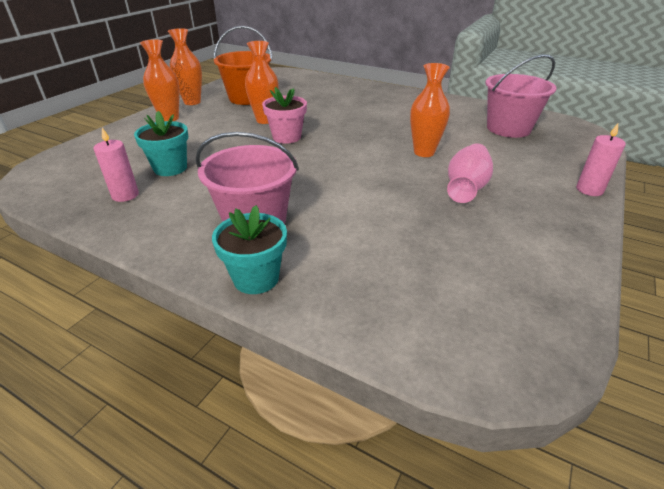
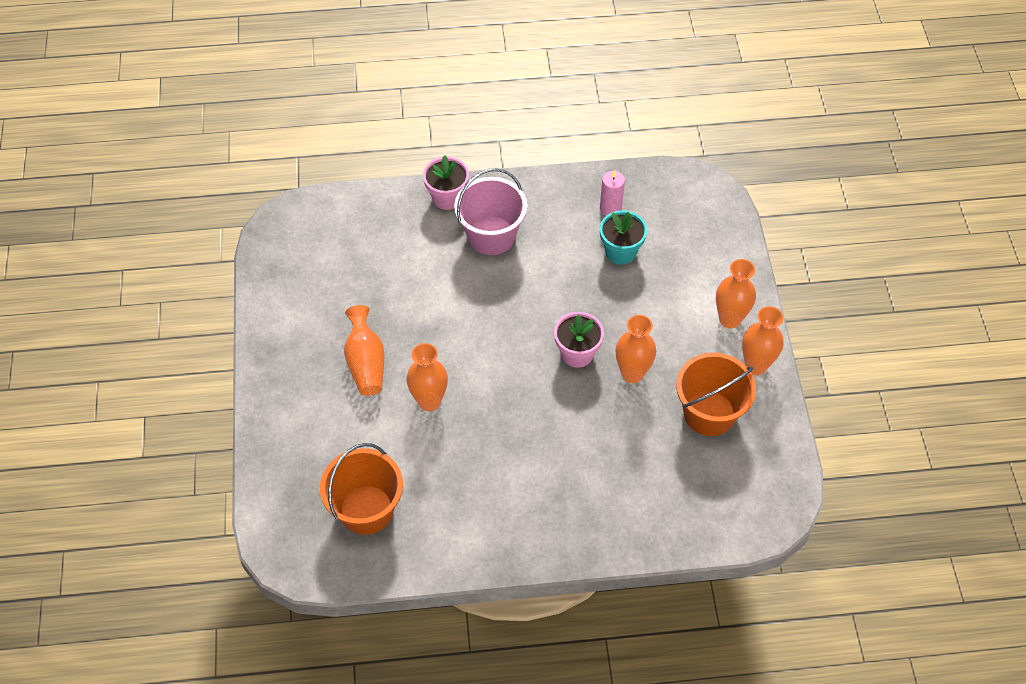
camera: 145 degrees right, 20 degrees up
turquoise flower pot [212,205,287,294] -> pink flower pot [423,155,469,210]
pink vase [447,143,493,203] -> orange vase [344,305,384,396]
pink bucket [485,54,557,138] -> orange bucket [320,443,403,535]
pink candle [576,124,626,196] -> none

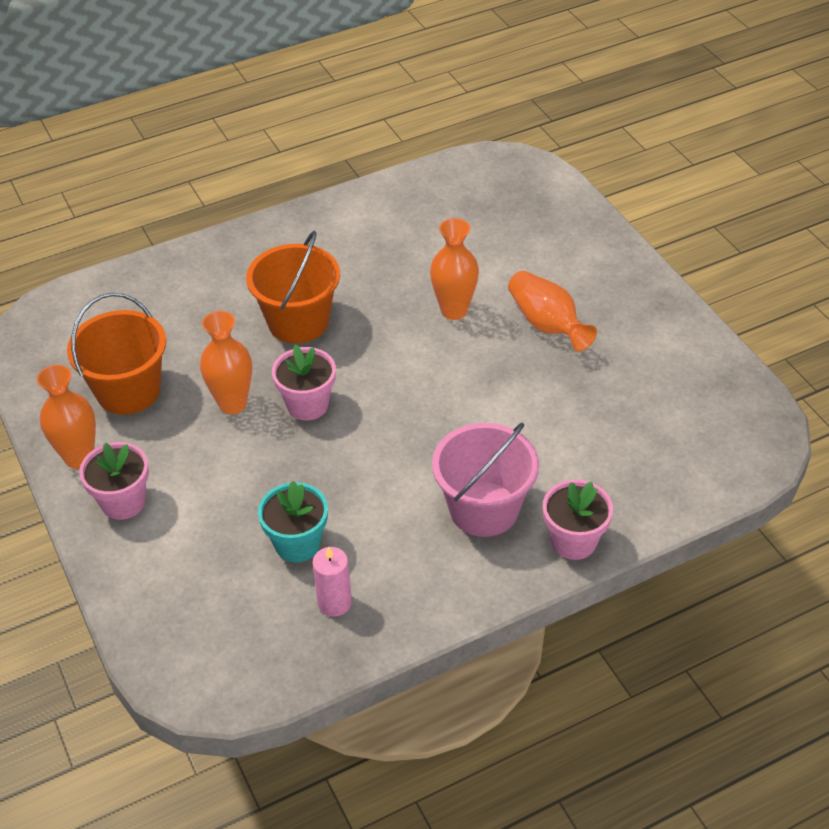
camera: 160 degrees right, 10 degrees down
orange bucket [320,443,403,535] -> orange bucket moved to [246,231,340,343]
orange vase [716,259,756,329] -> pink flower pot [79,442,149,520]

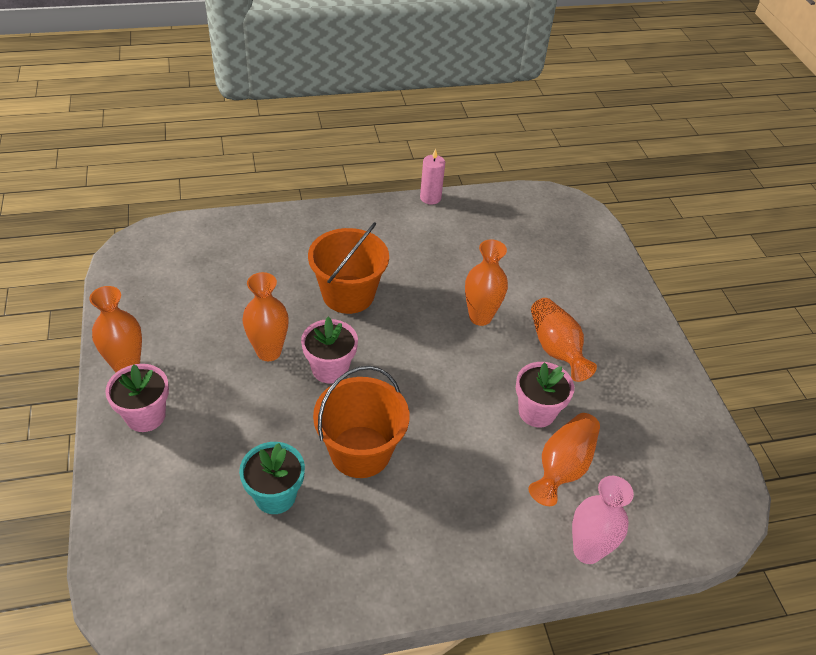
camera: 10 degrees right, 0 degrees up
orange bucket [67,293,166,415] -> orange bucket moved to [313,366,409,478]
pink candle [312,546,352,617] -> pink candle moved to [420,149,445,205]
pink bucket [432,422,539,537] -> none
pink flower pot [543,480,613,560] -> pink flower pot moved to [516,362,574,427]
none -> orange vase [528,413,600,506]
none -> pink vase [572,476,634,564]

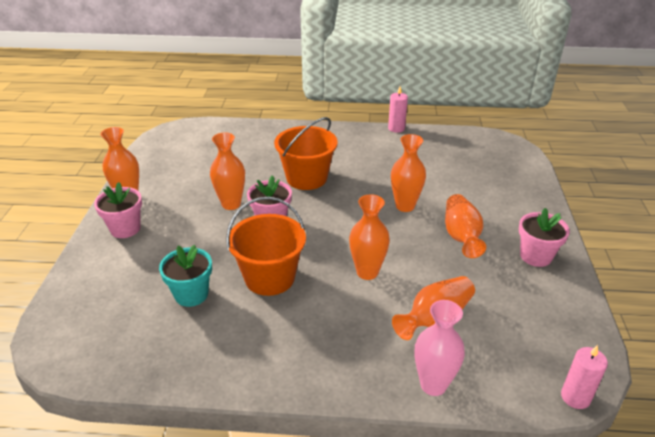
camera: 20 degrees right, 10 degrees down
pink flower pot [516,362,574,427] -> pink flower pot moved to [519,208,570,267]
none -> orange vase [349,194,390,280]
none -> pink candle [561,345,608,409]

